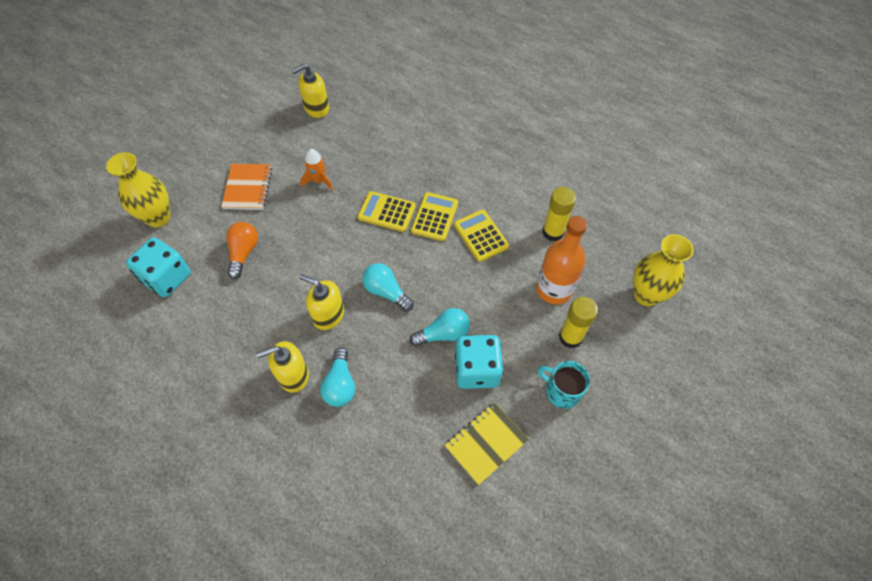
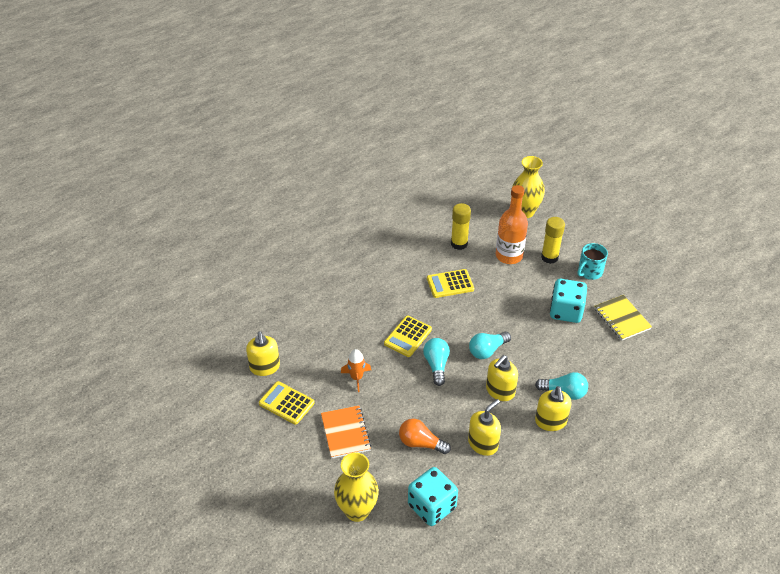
camera: 75 degrees left, 15 degrees down
orange notebook [221,164,272,210] -> orange notebook turned 60 degrees clockwise [321,405,371,458]
turquoise light bulb [409,308,470,347] -> turquoise light bulb moved to [423,338,450,386]
yellow calculator [411,192,458,241] -> yellow calculator moved to [259,381,315,425]
none -> yellow soap dispenser [468,399,501,456]

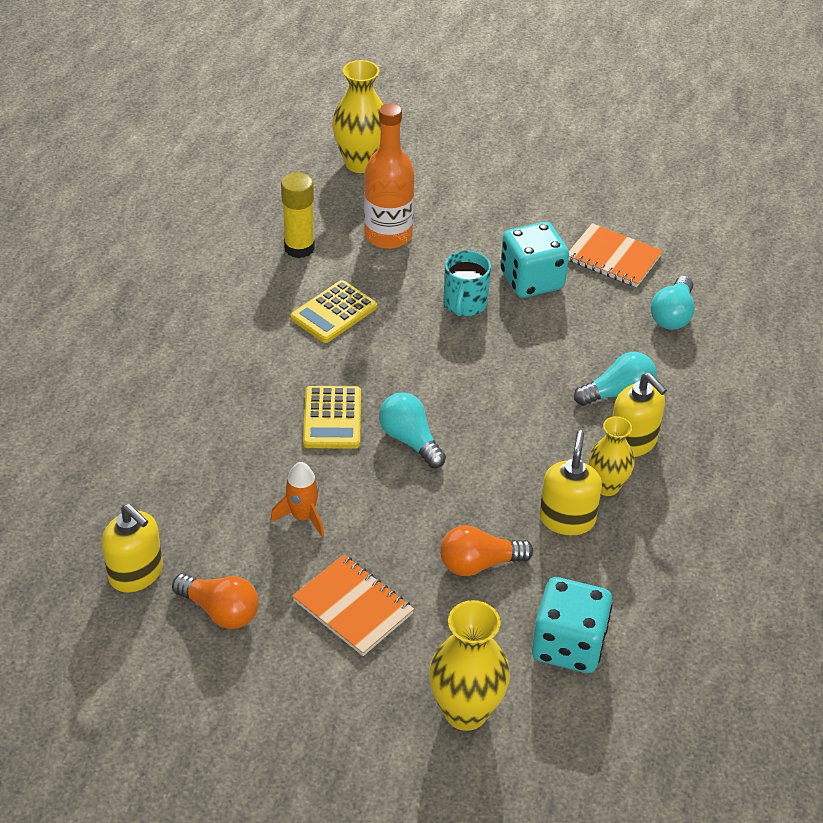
camera: 35 degrees left, 0 degrees up
yellow calculator [259,381,315,425] -> orange light bulb [172,574,259,629]
turquoise light bulb [469,332,511,359] -> turquoise light bulb moved to [651,276,695,330]
yellow soap dispenser [486,355,518,401] -> none
yellow glue stick [541,217,565,264] -> none
turquoise mug [577,243,608,280] -> turquoise mug moved to [444,250,491,316]
yellow notebook [594,295,652,340] -> orange notebook [568,223,663,287]
none -> yellow vase [589,416,635,496]

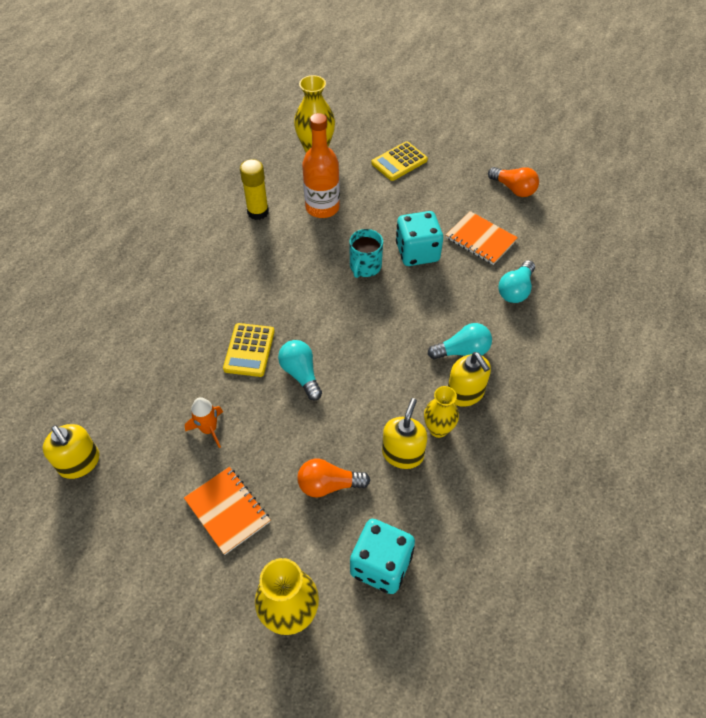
camera: 10 degrees right, 10 degrees up
orange light bulb [172,574,259,629] -> orange light bulb moved to [488,167,539,197]
yellow calculator [290,280,377,343] -> yellow calculator moved to [371,141,428,181]

